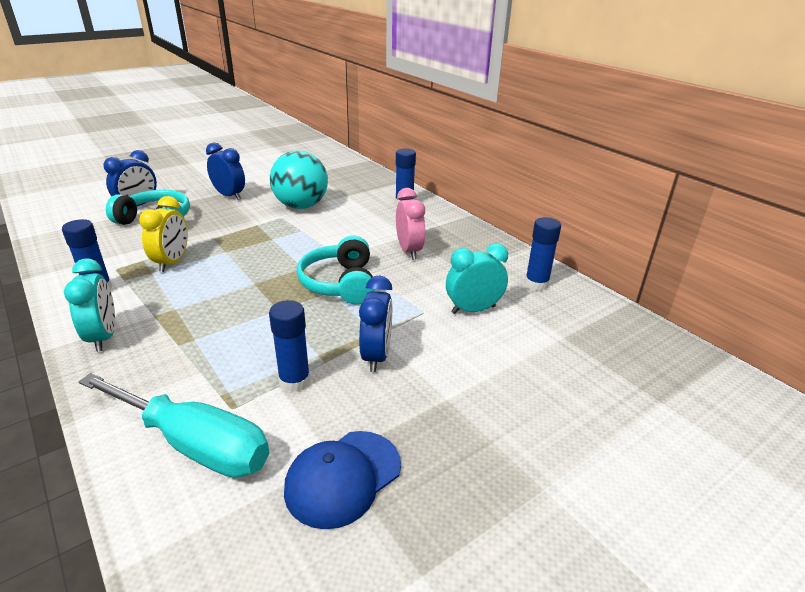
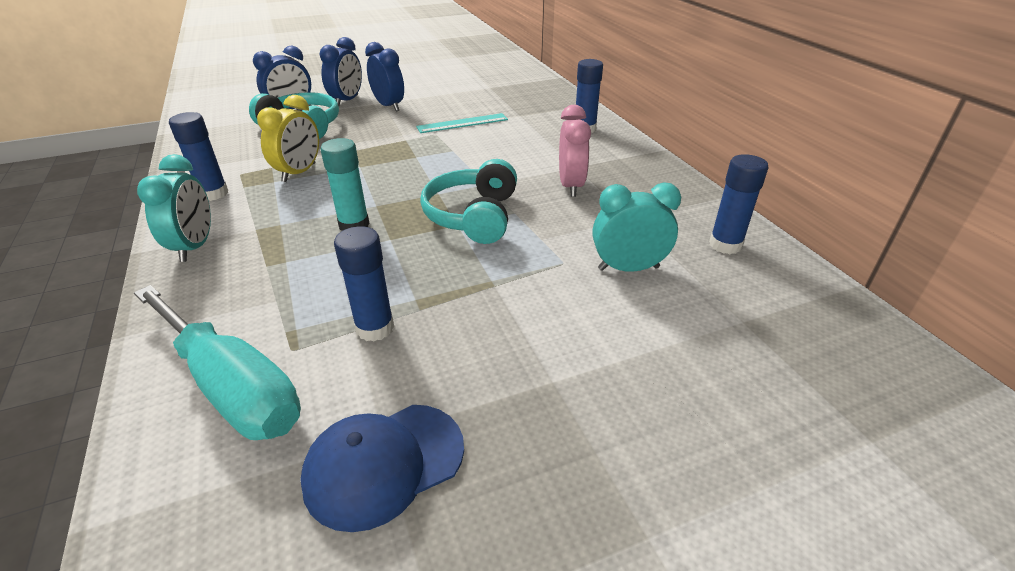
camera: 15 degrees right, 5 degrees up
turquoise ball [270,150,328,209] -> turquoise ruler [416,113,508,133]
blue clock [359,275,392,372] -> blue clock moved to [320,37,362,106]
none -> turquoise glue stick [320,138,370,231]

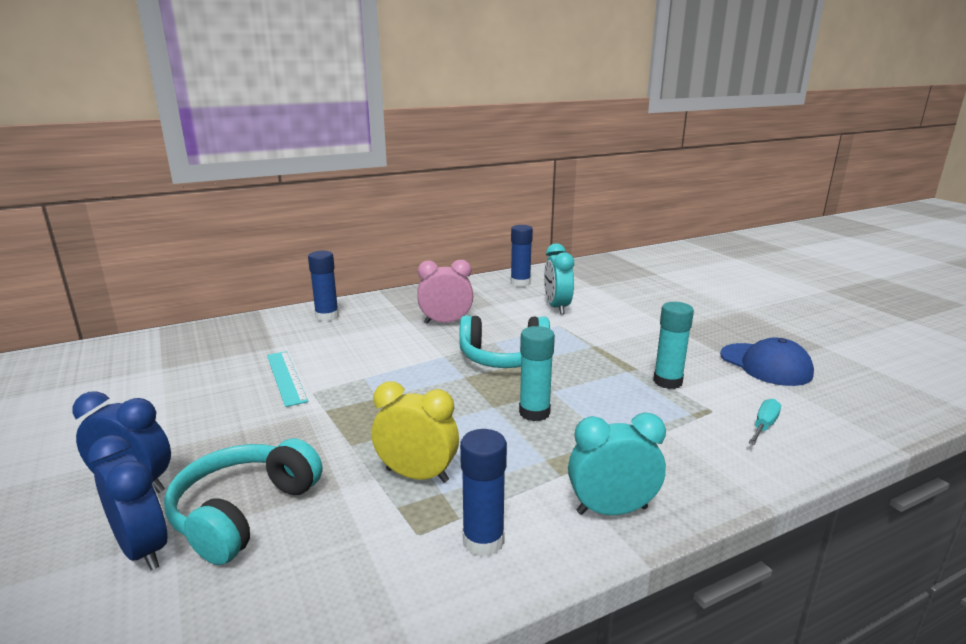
camera: 95 degrees left, 15 degrees down
turquoise screwdriver [134,285,301,440] -> turquoise screwdriver [748,399,781,445], size x0.41
blue glue stick [334,226,394,342] -> turquoise glue stick [653,302,694,389]
blue clock [365,42,404,111] -> none

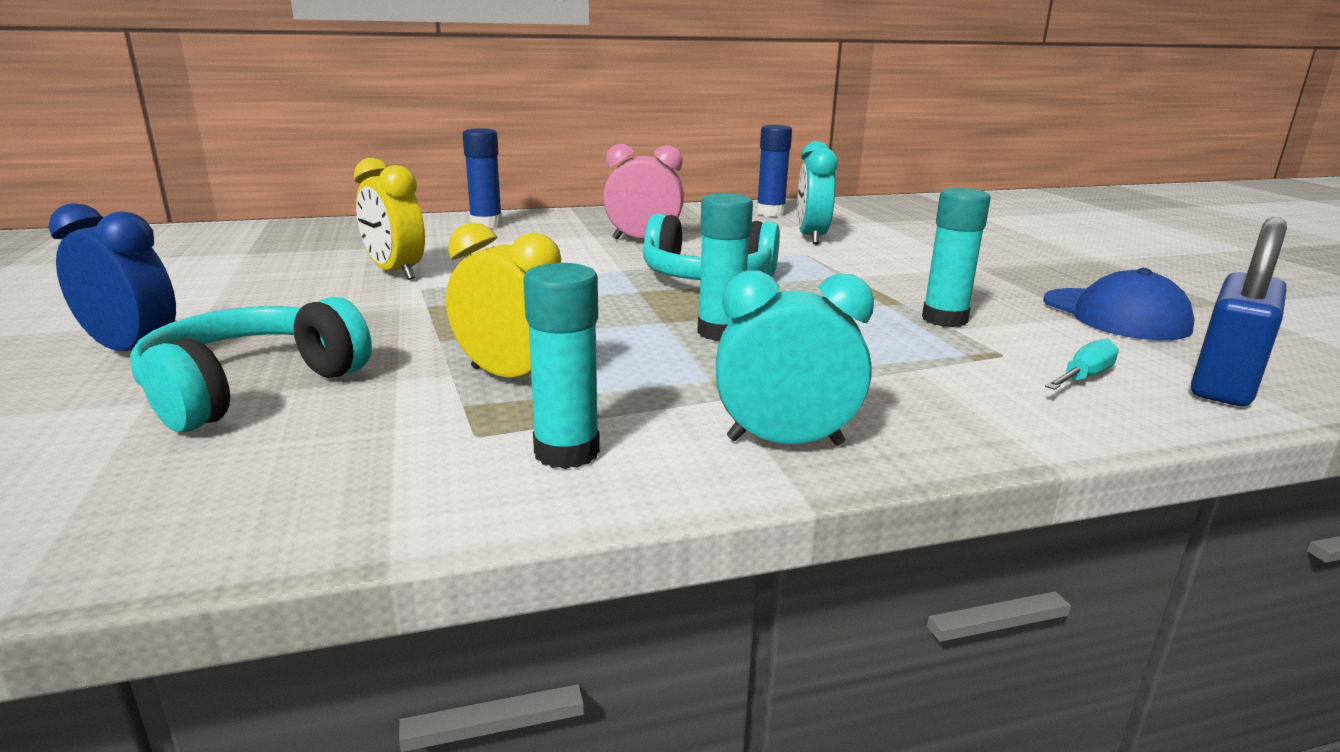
camera: 10 degrees right, 0 degrees up
blue clock [88,435,168,570] -> none
turquoise ruler [267,351,308,407] -> yellow clock [354,158,425,280]
blue glue stick [460,429,507,557] -> turquoise glue stick [523,263,600,469]
none -> blue padlock [1191,217,1287,406]

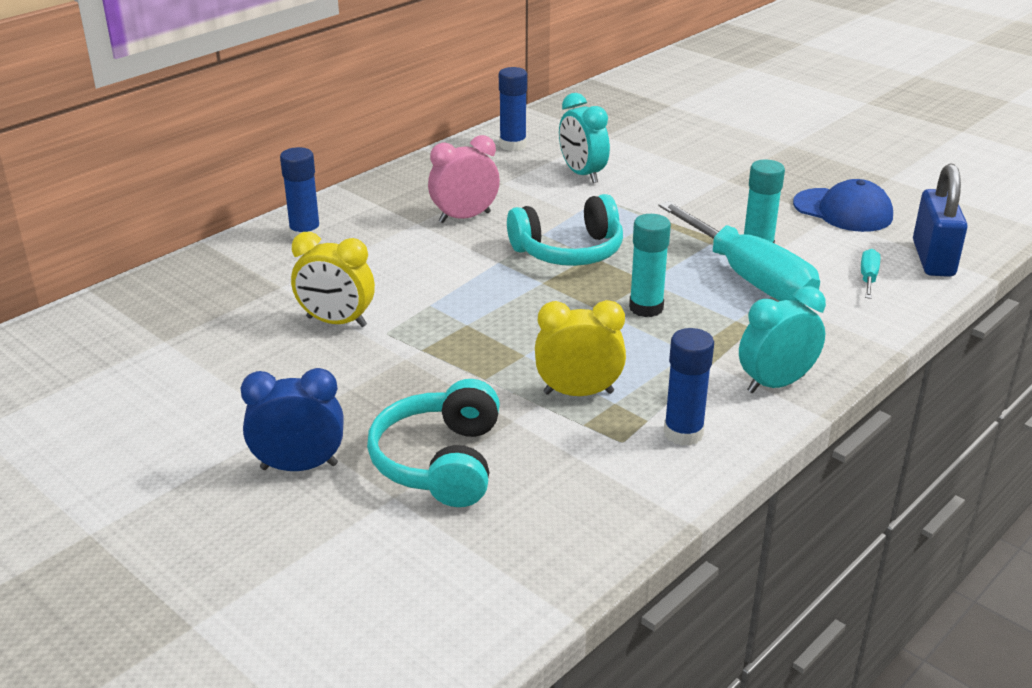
camera: 30 degrees left, 10 degrees up
turquoise glue stick [523,263,600,469] -> blue glue stick [664,328,714,446]
none -> turquoise screwdriver [659,201,820,305]

